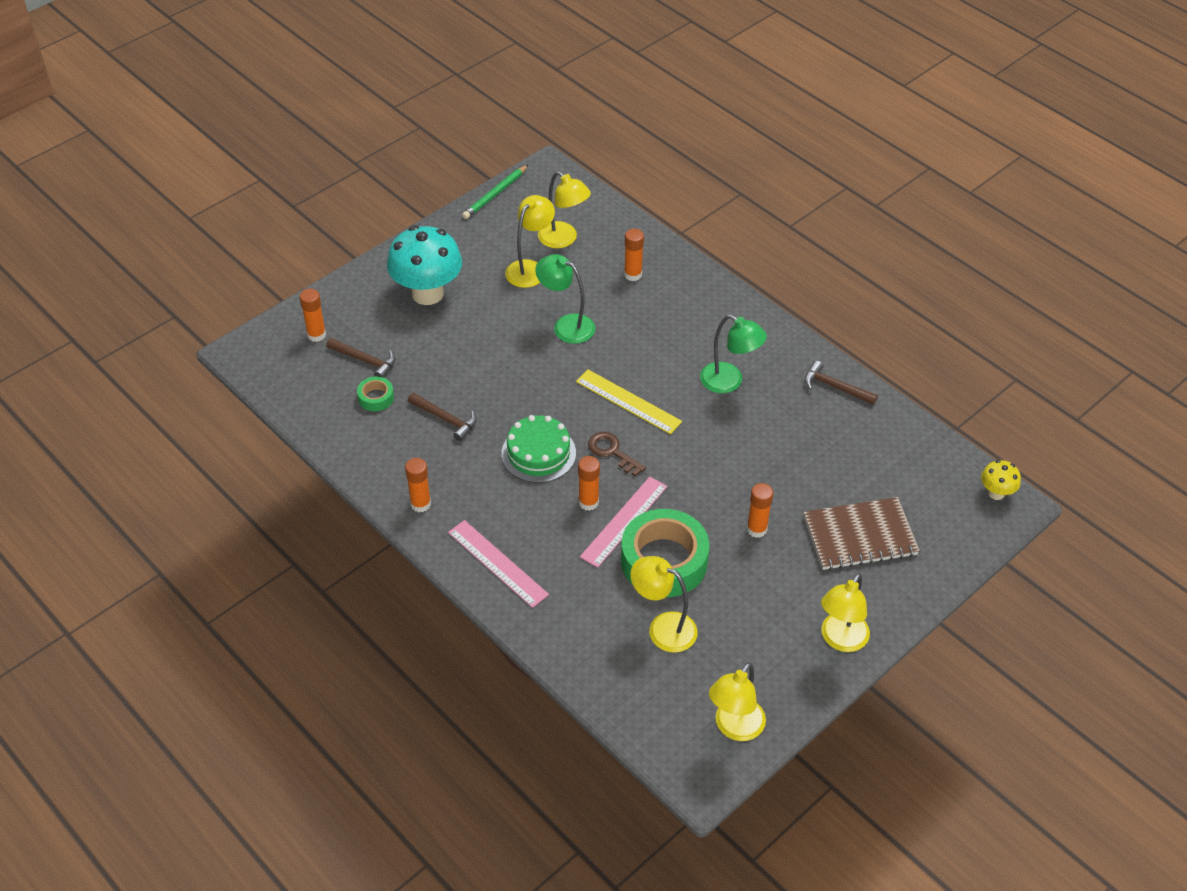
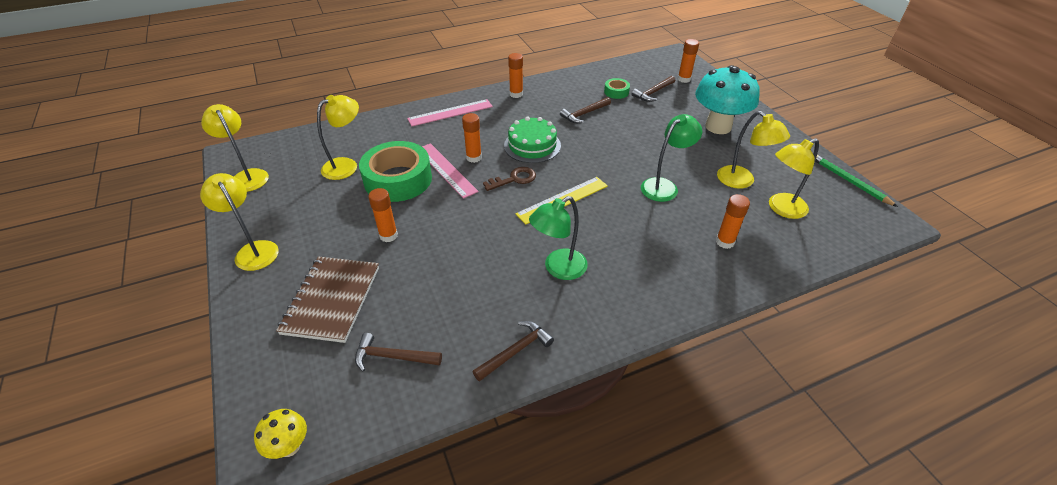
camera: 110 degrees right, 5 degrees down
none -> brown hammer [355,333,442,372]

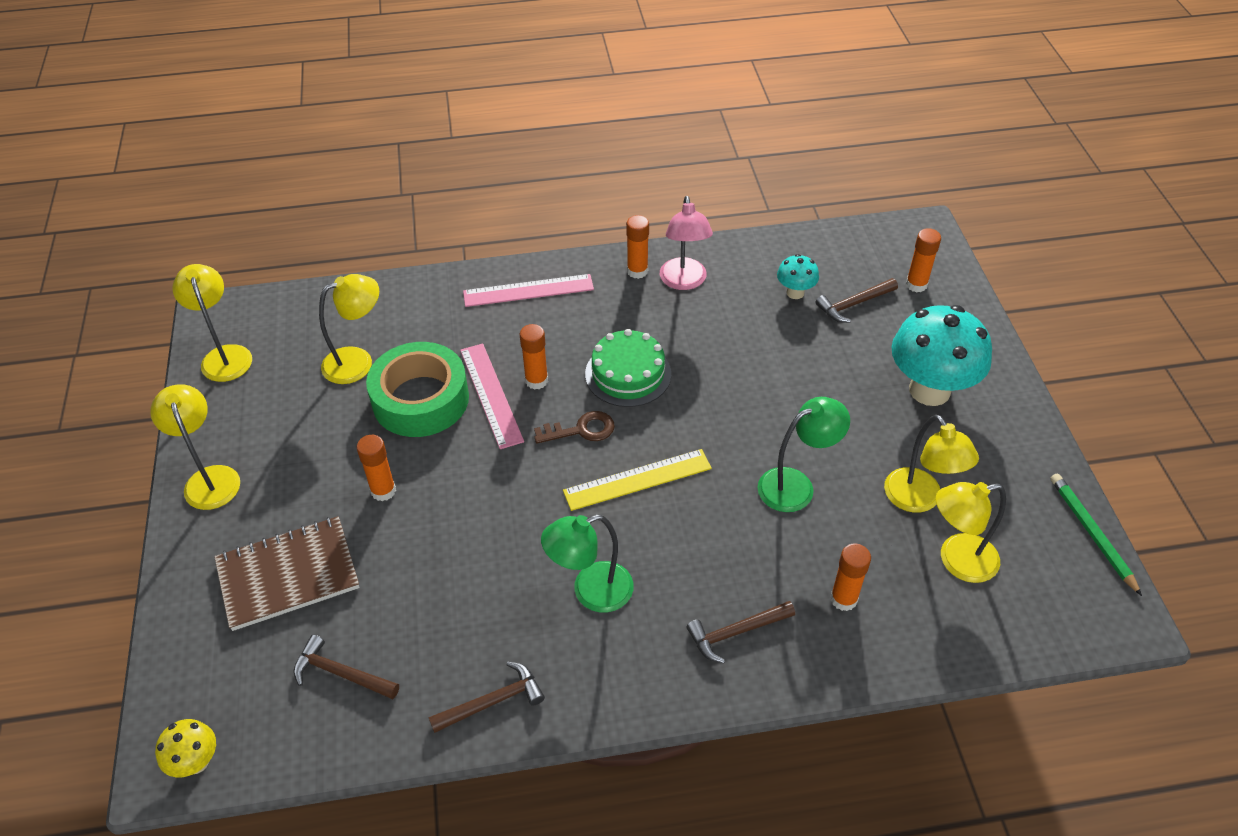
camera: 15 degrees right, 5 degrees up
brown notebook [276,256,379,343] -> brown notebook turned 45 degrees clockwise [214,516,359,631]
brown hammer [560,97,611,123] -> brown hammer moved to [686,601,795,663]
green tape [604,78,630,99] -> turquoise mushroom [777,254,819,299]
none -> pink lamp [660,196,713,290]

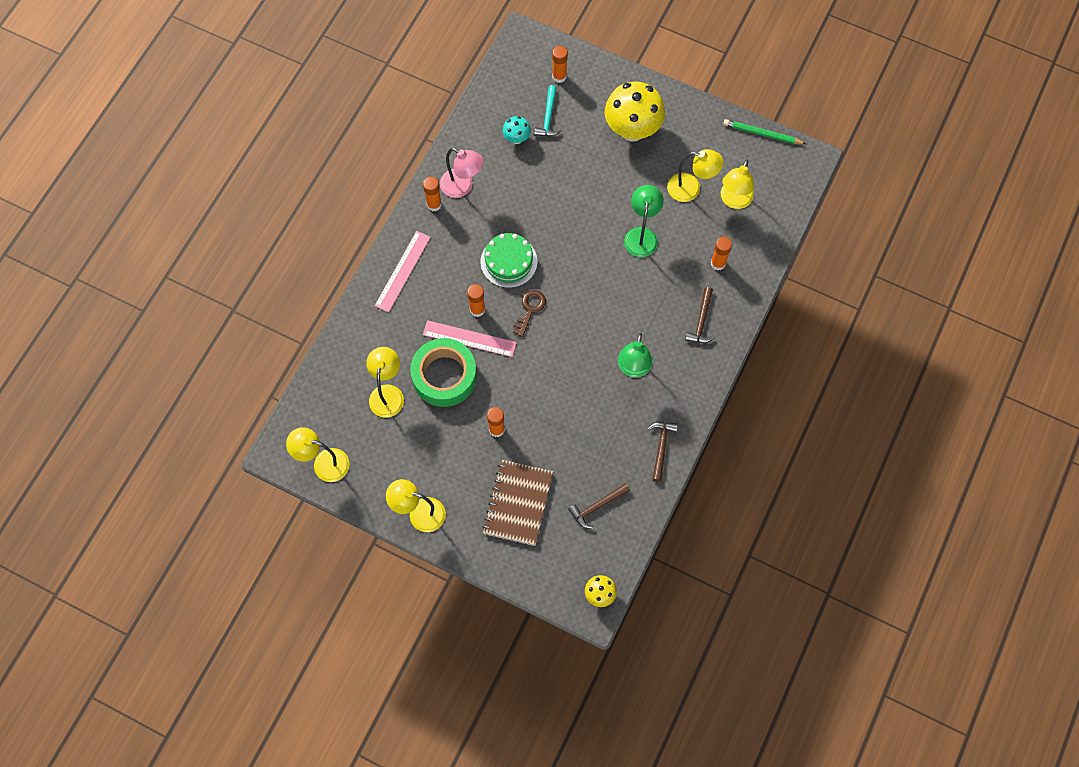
camera: 55 degrees left, 20 degrees up
yellow ruler [563,449,712,511] -> none
brown hammer [815,278,898,323] -> turquoise hammer [534,85,562,136]
turquoise mushroom [892,305,992,406] -> yellow mushroom [605,82,665,142]

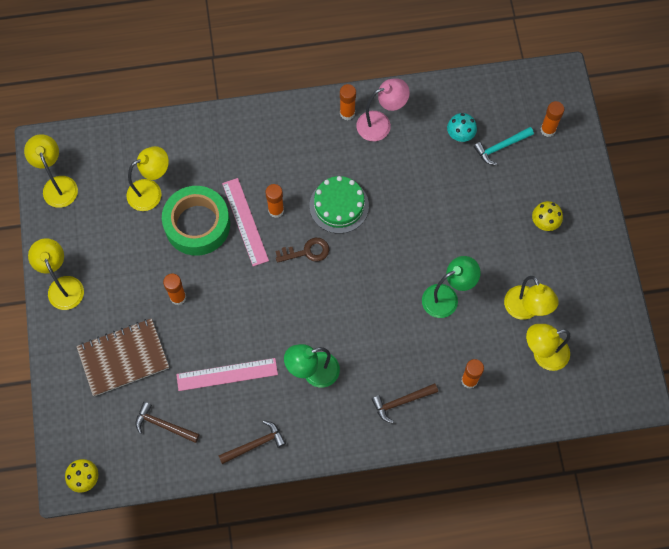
camera: 55 degrees right, 0 degrees up
pink ruler [374,231,431,312] -> pink ruler moved to [176,358,278,391]
pink lamp [440,148,484,198] -> pink lamp turned 105 degrees counterclockwise [356,78,410,141]
yellow mushroom [605,82,665,142] -> yellow mushroom [532,201,563,231], size x0.47
green pencil [723,119,806,144] -> none

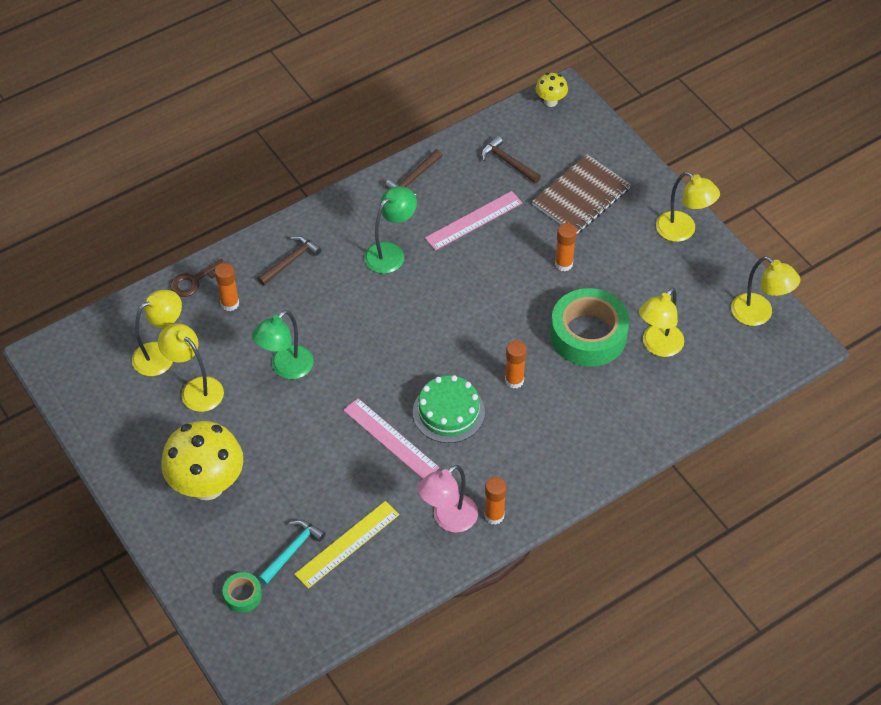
camera: 155 degrees right, 15 degrees down
brown hammer [135,402,199,443] -> brown hammer turned 135 degrees counterclockwise [481,136,541,183]
pink ruler [222,178,269,266] -> pink ruler moved to [343,398,439,479]
brown key [275,238,329,263] -> brown key moved to [170,259,225,297]
turquoise mushroom [447,113,477,142] -> yellow ruler [294,501,399,589]
yellow mushroom [532,201,563,231] -> yellow mushroom [161,421,243,500], size x2.12
orange glue stick [541,101,564,137] -> green tape [223,572,262,613]

